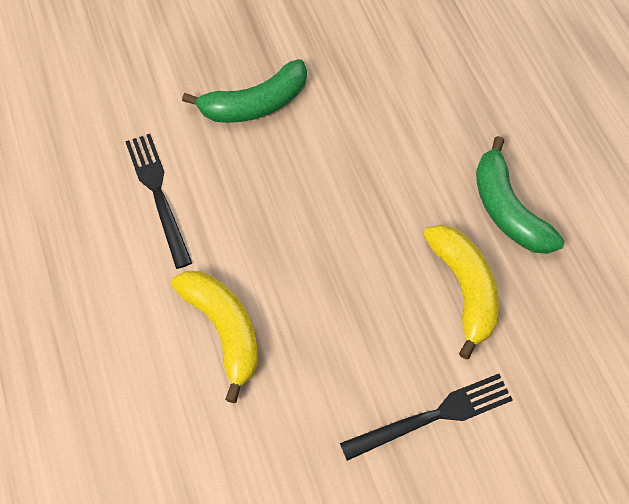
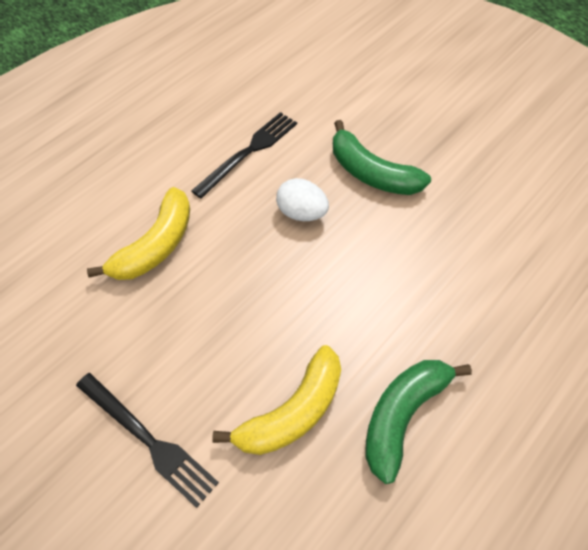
camera: 60 degrees right, 5 degrees down
none -> white egg [276,178,329,221]

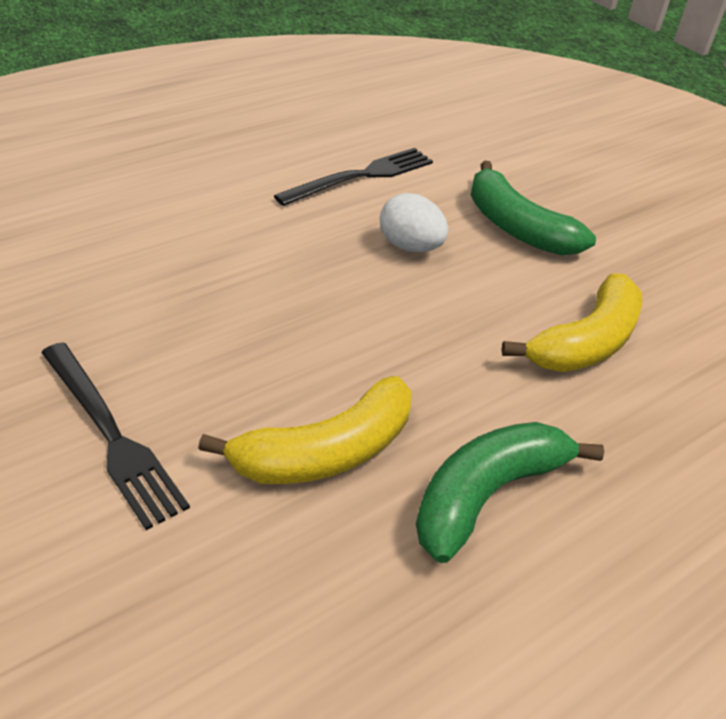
camera: 10 degrees right, 15 degrees down
yellow banana [87,187,190,280] -> yellow banana moved to [501,273,642,372]

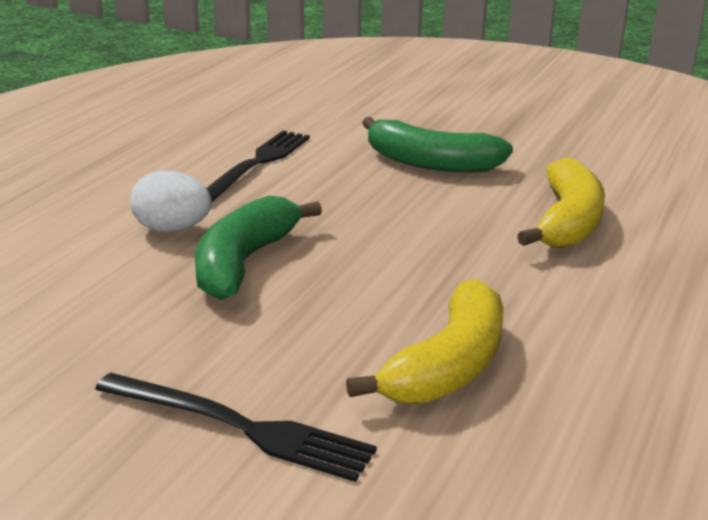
camera: 25 degrees left, 15 degrees down
white egg [380,193,449,252] -> white egg moved to [130,171,212,232]
green banana [416,422,604,563] -> green banana moved to [195,196,322,300]

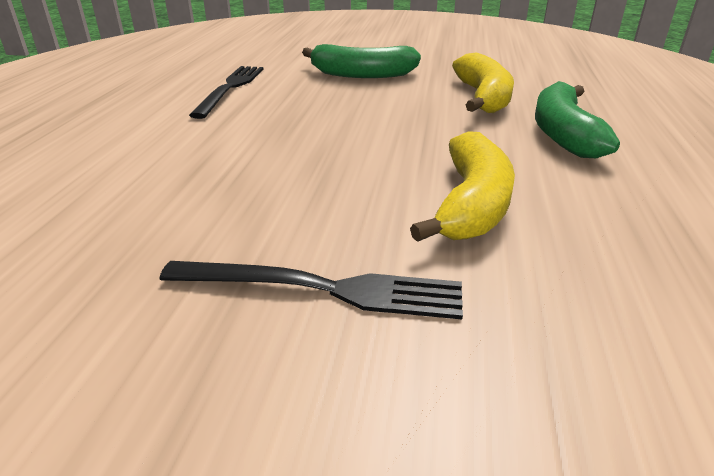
camera: 15 degrees left, 5 degrees up
white egg [130,171,212,232] -> none
green banana [195,196,322,300] -> green banana moved to [535,81,620,158]

